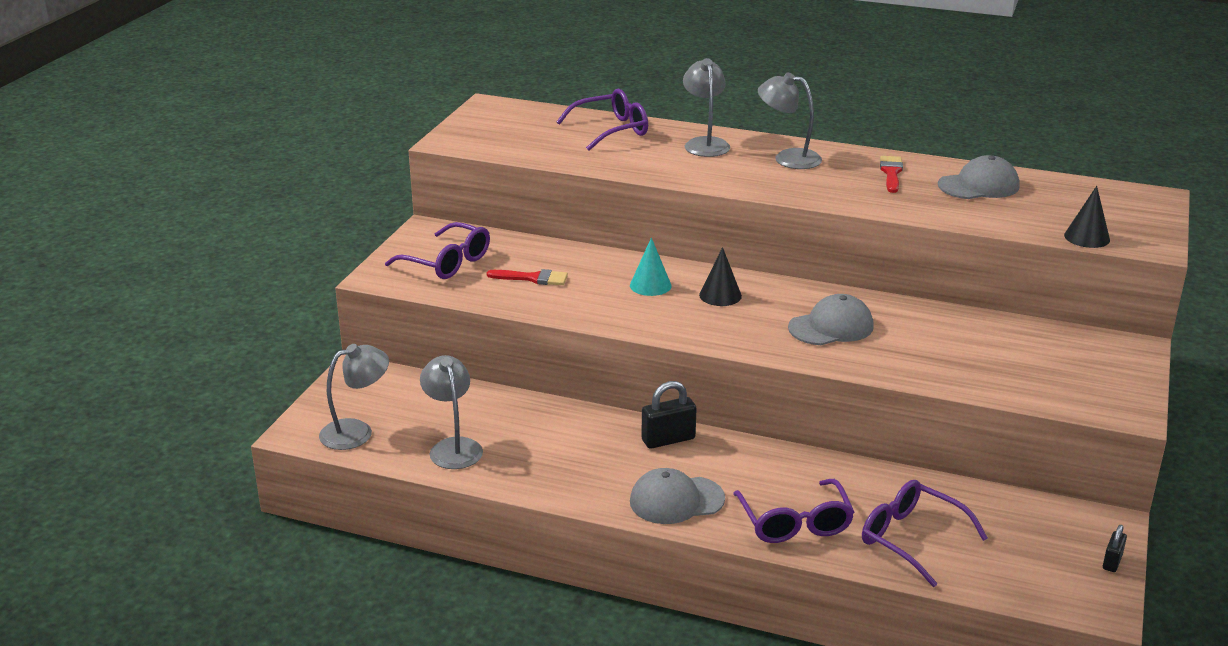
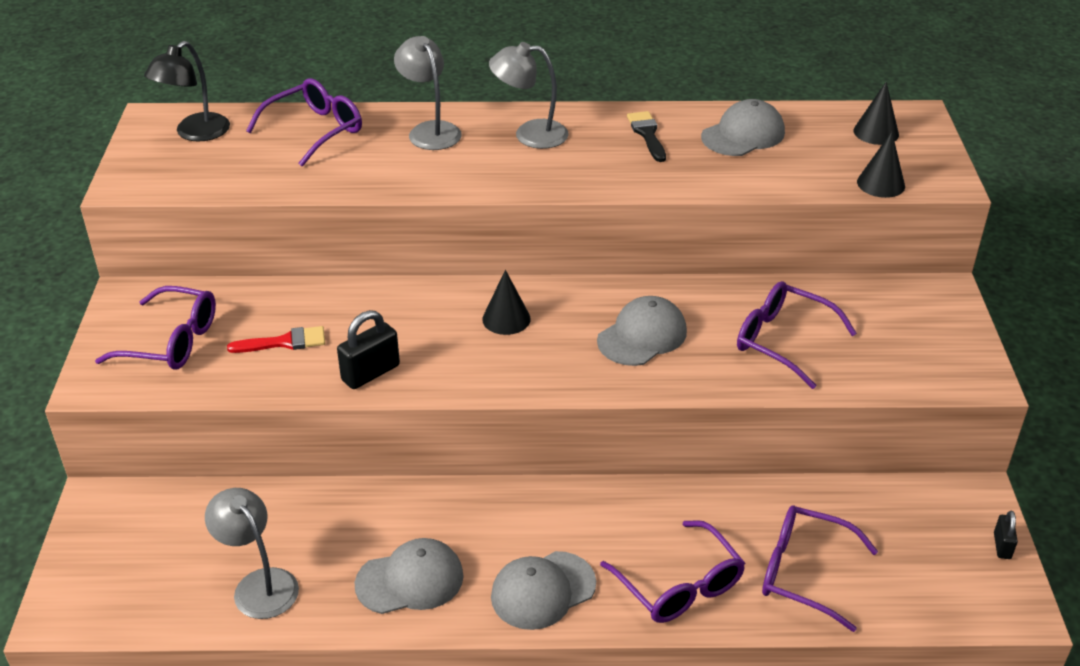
camera: 20 degrees left, 10 degrees up
grey lamp [319,344,389,450] -> none
turquoise cone [630,238,671,296] -> none
black padlock [641,381,697,449] -> black padlock moved to [337,310,400,389]
red brush [880,156,903,193] -> black brush [627,111,666,162]
none -> black lamp [144,41,230,142]
none -> grey cap [355,538,464,614]
none -> purple glasses [737,281,857,389]
none -> black cone [854,82,899,145]

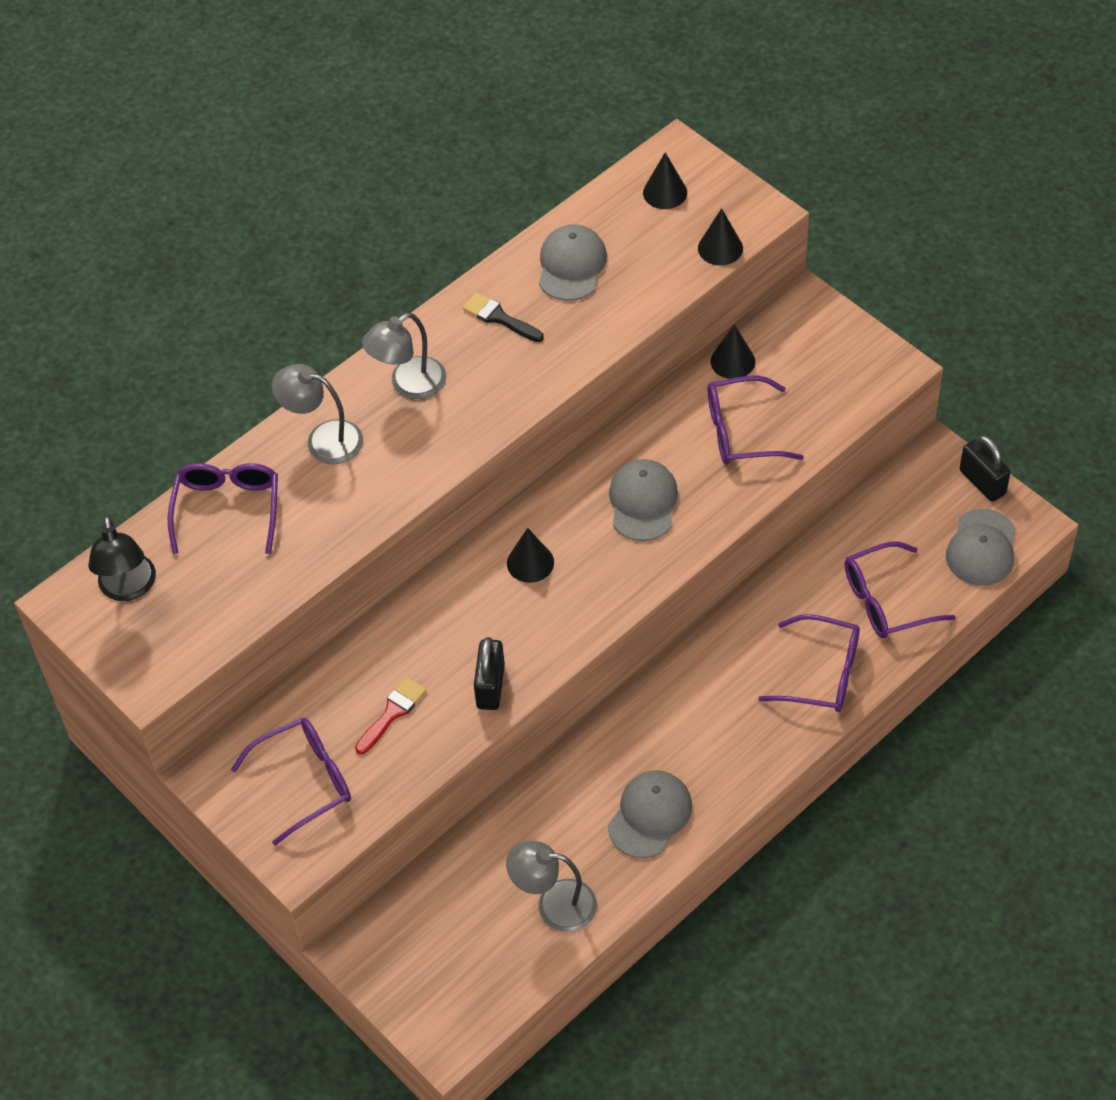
camera: 40 degrees left, 15 degrees up
grey cap [491,551,596,630] -> grey cap moved to [946,509,1016,586]
black padlock [994,511,1018,559] -> black padlock [960,435,1011,502], size x1.73
none -> black cone [711,324,755,379]

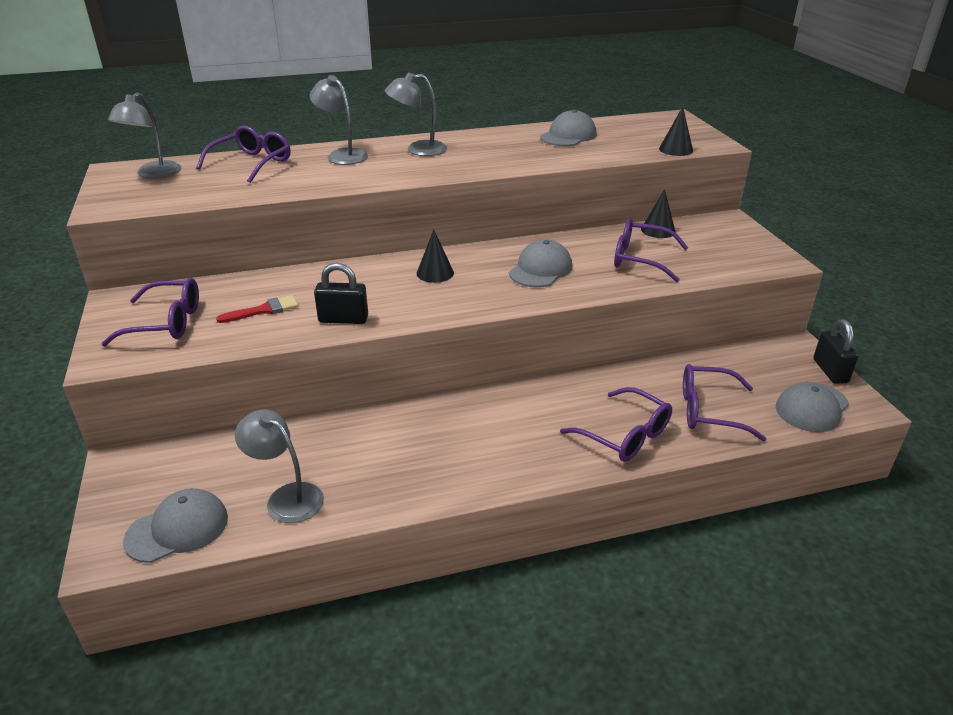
camera: 25 degrees right, 20 degrees down
black lamp [88,516,156,601] -> grey lamp [107,92,181,179]
black brush [463,292,544,342] -> none
black padlock [474,637,505,710] -> black padlock turned 60 degrees clockwise [314,263,368,324]
grey cap [608,770,692,858] -> grey cap moved to [123,488,228,563]
black cone [643,152,687,209] -> none

